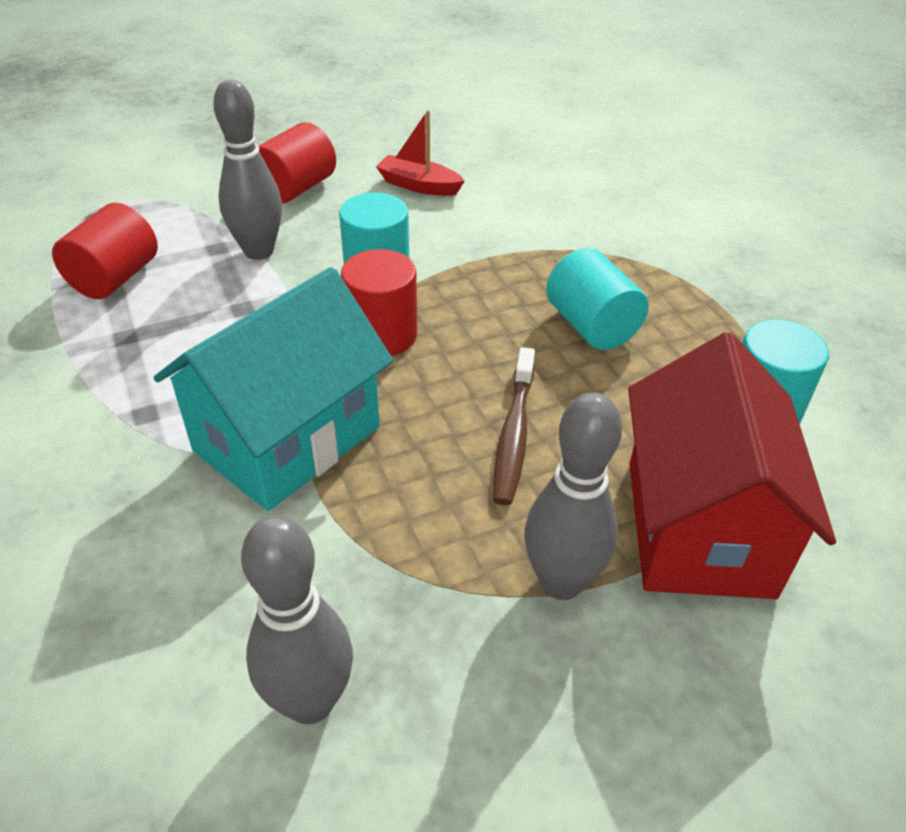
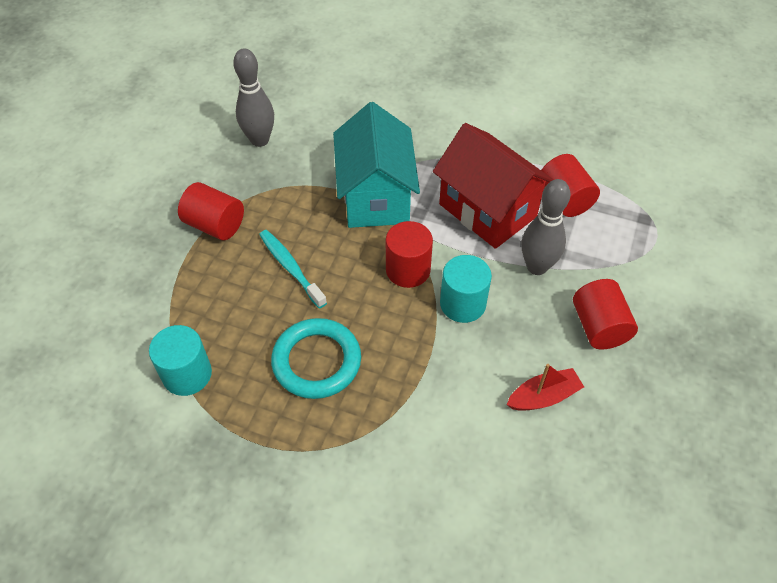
camera: 135 degrees right, 10 degrees up
brown toothbrush [493,347,535,505] -> turquoise toothbrush [259,230,327,309]
grey bowling pin [524,392,622,600] -> red cylinder [178,182,244,240]
turquoise cylinder [546,248,649,350] -> turquoise ring [271,318,361,399]
red house [628,332,836,599] -> red house moved to [433,123,554,249]

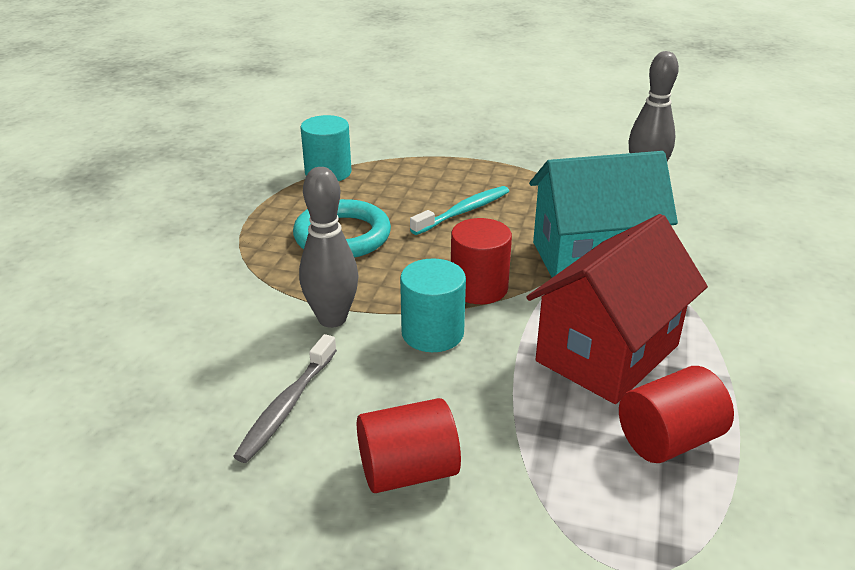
camera: 85 degrees right, 20 degrees down
red cylinder [178,182,244,240] -> none
red boat [507,364,584,411] -> grey toothbrush [233,334,337,463]
grey bowling pin [522,179,570,275] -> grey bowling pin moved to [299,167,359,328]

